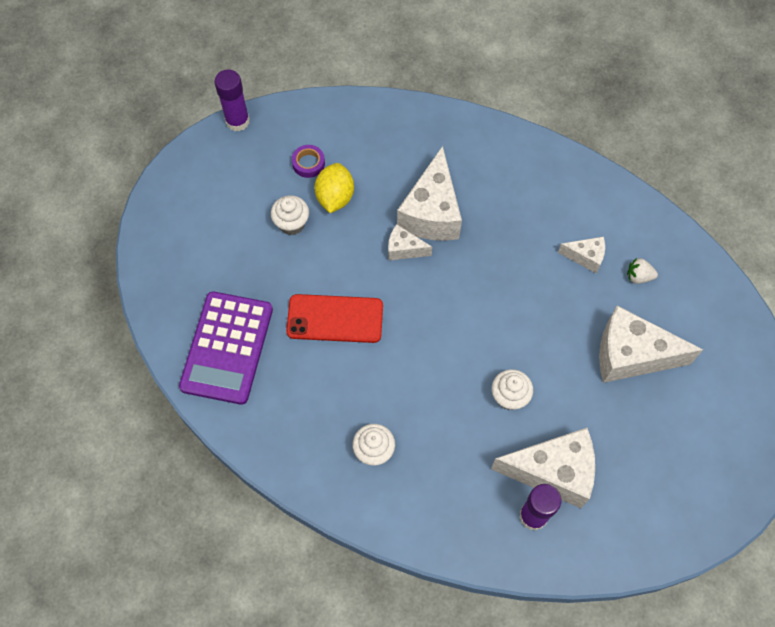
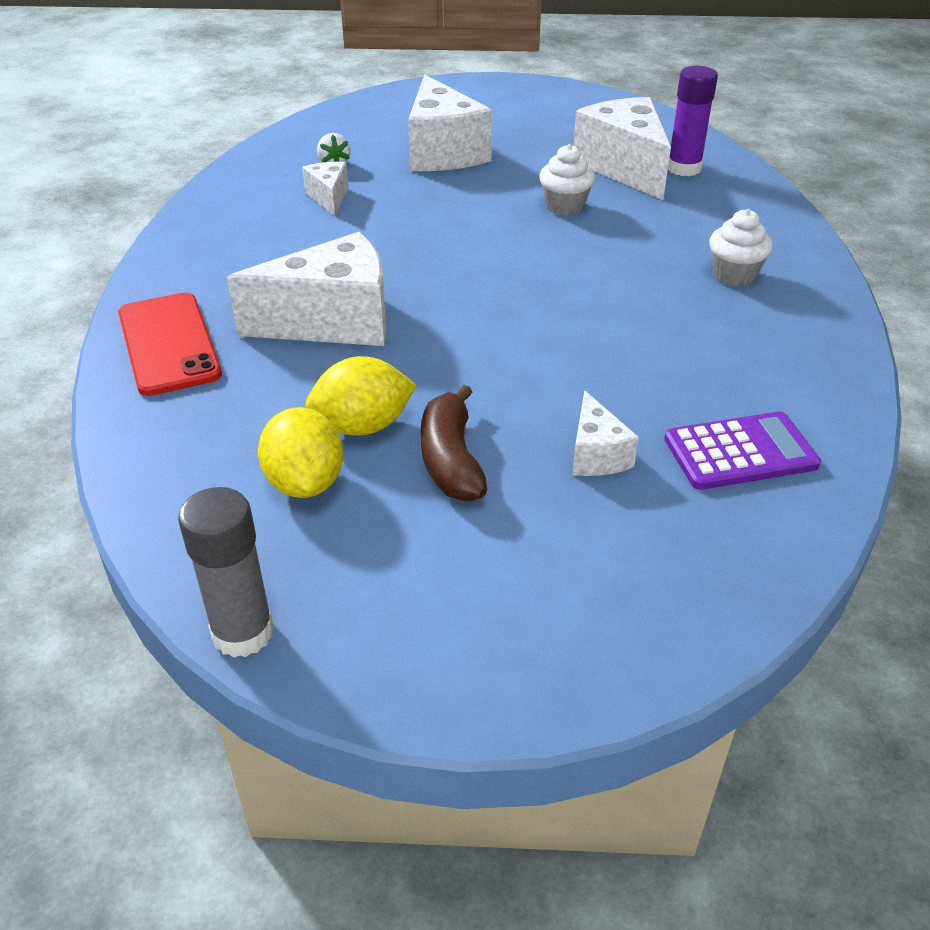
camera: 115 degrees left, 25 degrees down
purple calculator [179,291,273,405] -> purple calculator [664,411,821,490], size x0.65
purple glue stick [214,69,250,131] -> grey glue stick [178,487,274,658]
white cupcake [271,195,309,235] -> brown banana [421,385,487,501]
red phone [286,294,383,343] -> red phone moved to [118,292,222,396]
purple tape [292,145,325,178] -> yellow lemon [258,407,344,498]
white cheese [388,224,432,261] -> white cheese moved to [572,391,639,476]

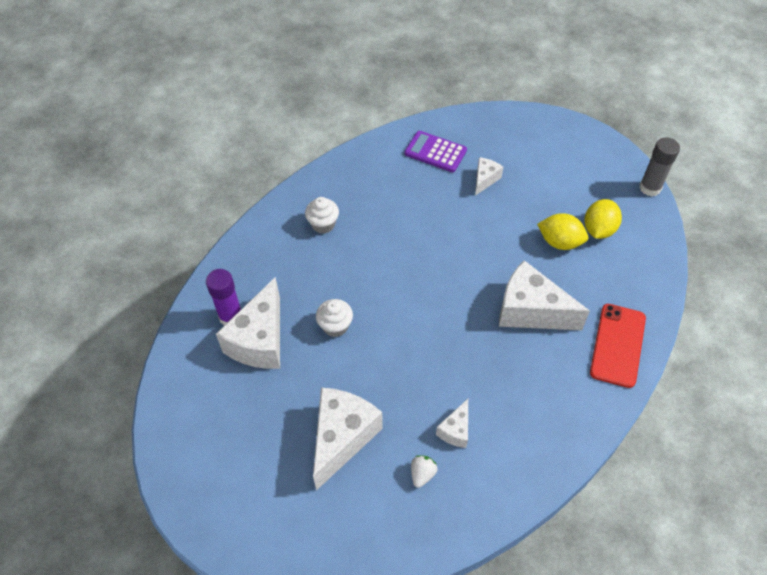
camera: 140 degrees left, 15 degrees up
brown banana [421,385,487,501] -> none

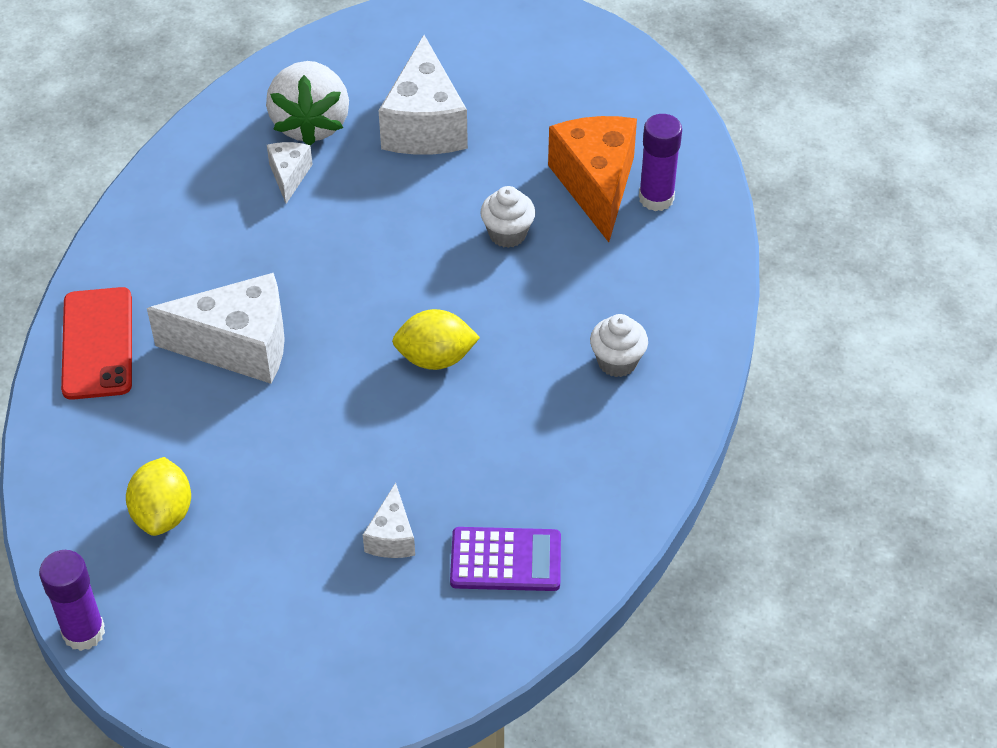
camera: 155 degrees right, 5 degrees down
white cheese [216,277,280,369] -> orange cheese [548,116,637,242]
white strawberry [411,455,437,488] -> white strawberry [266,61,349,146], size x2.39
yellow lemon [537,213,588,250] -> yellow lemon moved to [392,309,480,370]
grey glue stick [639,137,680,196] -> purple glue stick [39,550,105,651]

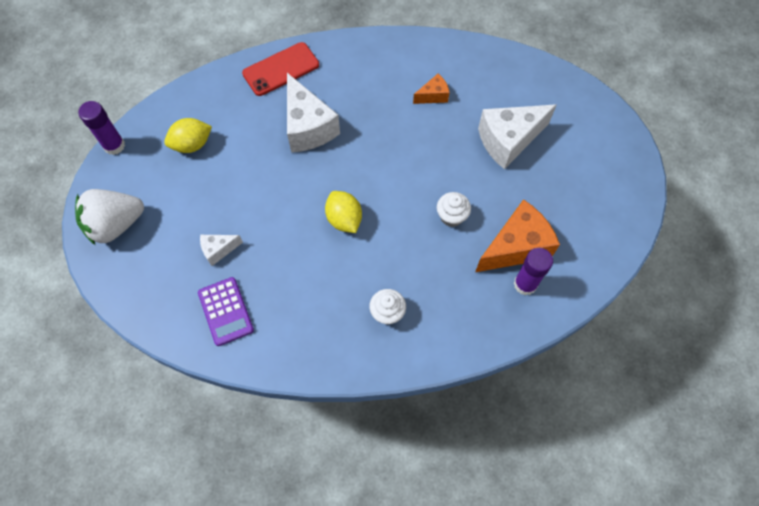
camera: 65 degrees right, 15 degrees up
white strawberry [266,61,349,146] -> white strawberry moved to [75,189,144,245]
white cheese [267,142,313,204] -> orange cheese [413,74,450,104]

